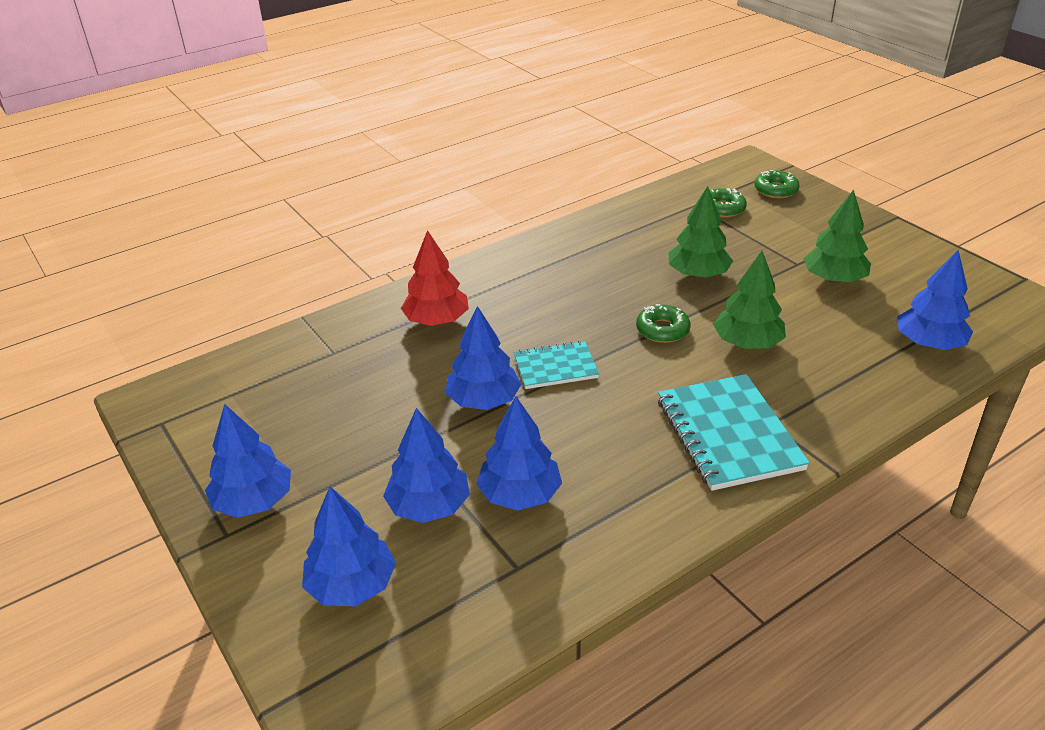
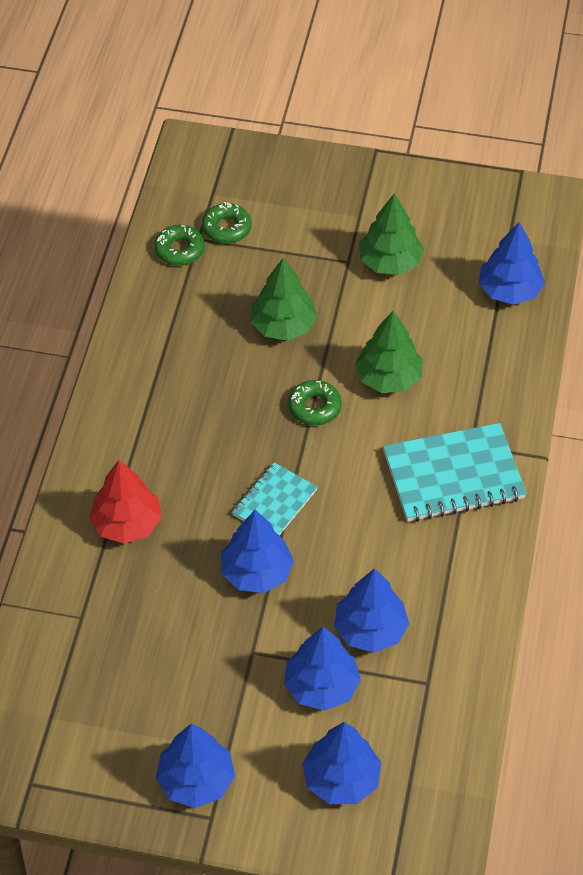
camera: 45 degrees left, 15 degrees up
turquoise notebook [658,374,810,491] -> turquoise notebook turned 45 degrees counterclockwise [383,423,527,522]
green donut [755,170,800,199] -> green donut moved to [154,225,205,266]

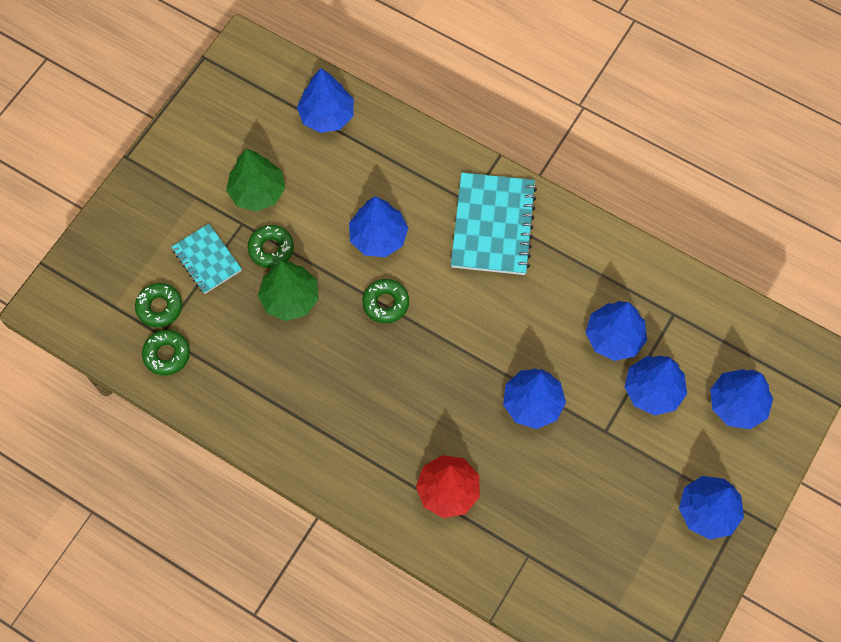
camera: 70 degrees left, 15 degrees up
turquoise notebook [232,462,318,535] -> turquoise notebook moved to [172,224,242,294]
green tree [355,311,423,393] -> blue tree [349,196,408,257]
none -> green donut [247,225,294,268]

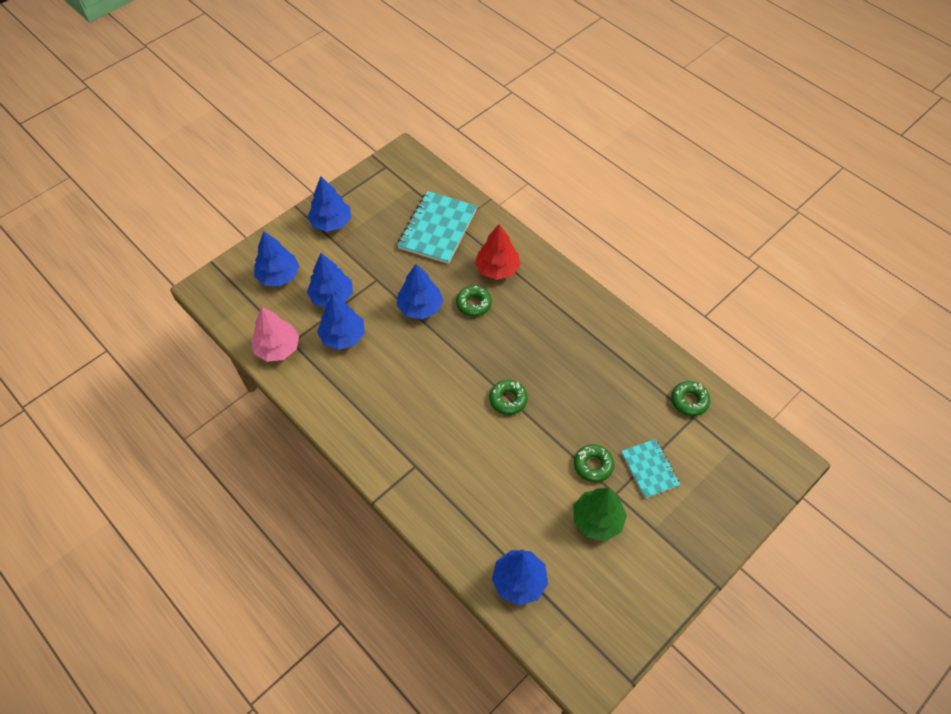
camera: 165 degrees left, 10 degrees down
green donut [135,283,182,328] -> green donut moved to [456,285,492,317]
green tree [258,261,319,321] -> none
blue tree [349,196,408,257] -> none
turquoise notebook [451,173,537,275] -> turquoise notebook moved to [397,191,477,264]
none -> pink tree [251,307,299,362]

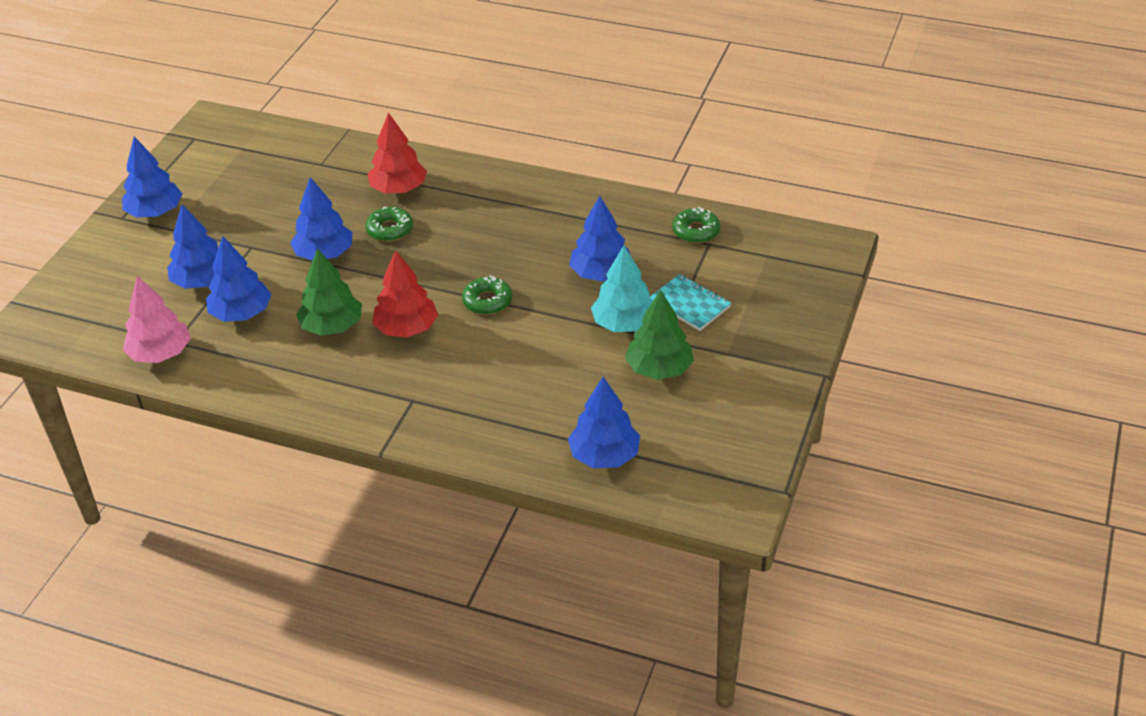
camera: 25 degrees left, 15 degrees down
blue tree [254,231,299,286] -> blue tree moved to [569,196,631,281]
turquoise notebook [397,191,477,264] -> none
green donut [574,444,614,482] -> turquoise tree [591,245,653,332]
none -> green tree [296,248,362,336]
none -> red tree [372,250,438,338]

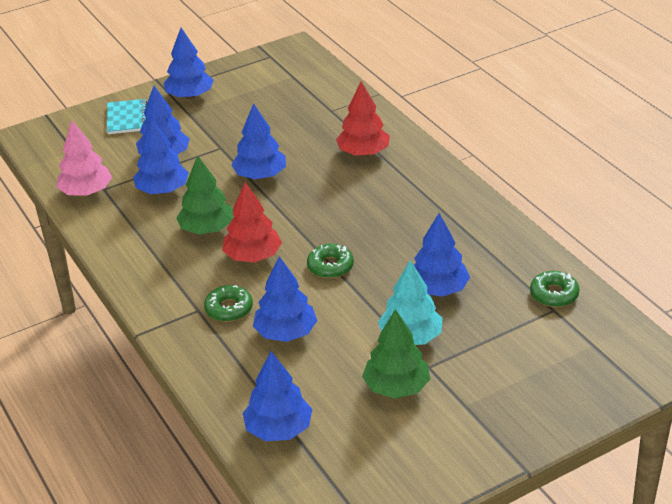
camera: 40 degrees right, 5 degrees down
green donut [365,207,413,242] -> green donut moved to [204,285,253,322]
turquoise notebook [650,274,731,331] -> turquoise notebook moved to [107,99,147,134]
none -> blue tree [253,256,318,342]

